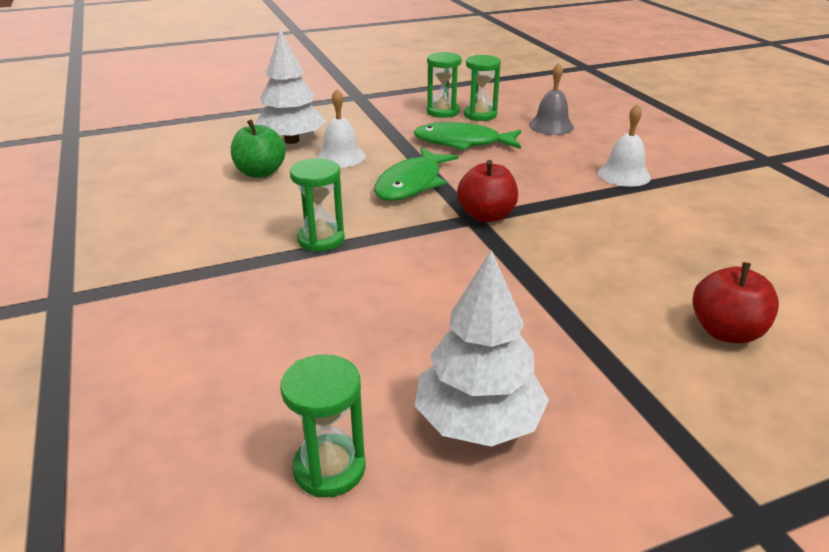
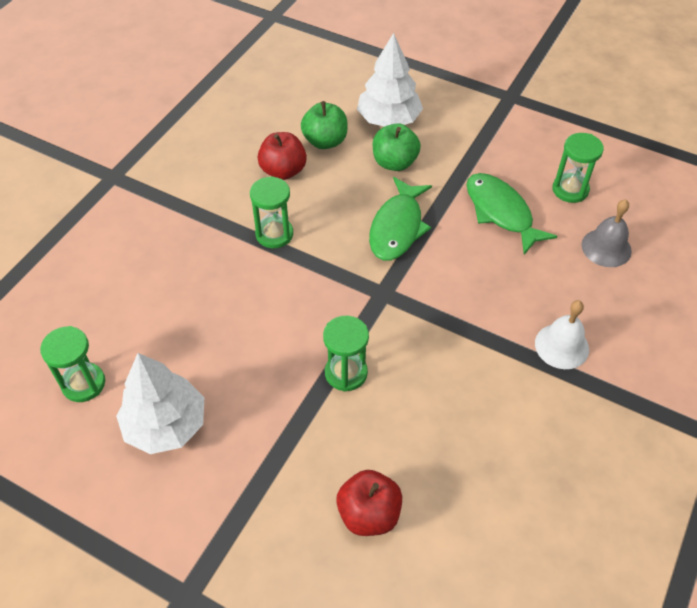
camera: 50 degrees right, 20 degrees up
white bell [317,89,366,168] -> green apple [373,123,421,171]
green fish [374,148,459,201] -> green fish turned 60 degrees counterclockwise [369,177,432,261]
green hourglass [427,52,462,118] -> green hourglass moved to [323,316,369,392]
red apple [457,160,518,222] -> red apple moved to [258,132,307,180]

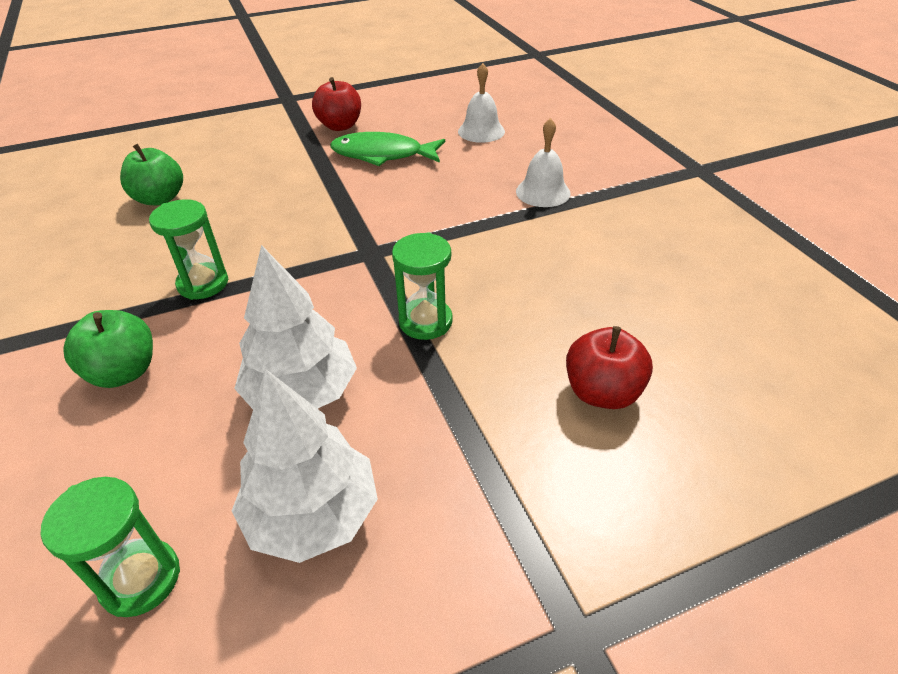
camera: 50 degrees left, 10 degrees down
red apple [258,132,307,180] -> red apple moved to [312,77,361,131]
white tree [357,33,423,127] -> white tree moved to [234,245,357,409]
green fish [369,177,432,261] -> none
green apple [373,123,421,171] -> green apple moved to [64,310,153,388]
green hourglass [552,133,604,203] -> none
grey bell [582,199,632,267] -> white bell [458,63,505,143]

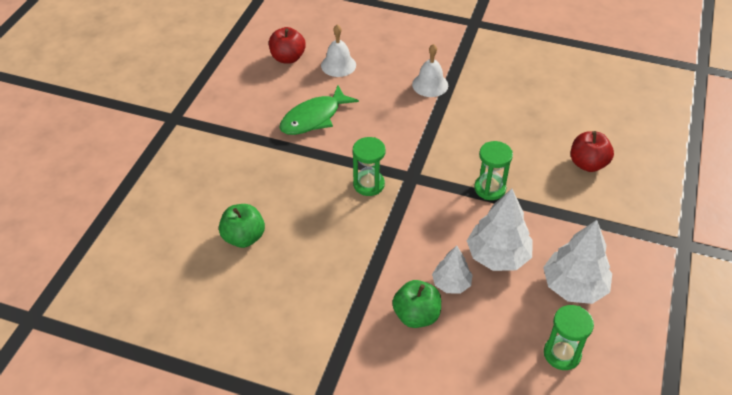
camera: 50 degrees left, 5 degrees up
green hourglass [149,199,228,300] -> green hourglass moved to [353,137,386,196]
red apple [312,77,361,131] -> red apple moved to [269,27,306,64]
none -> white tree [432,246,473,293]

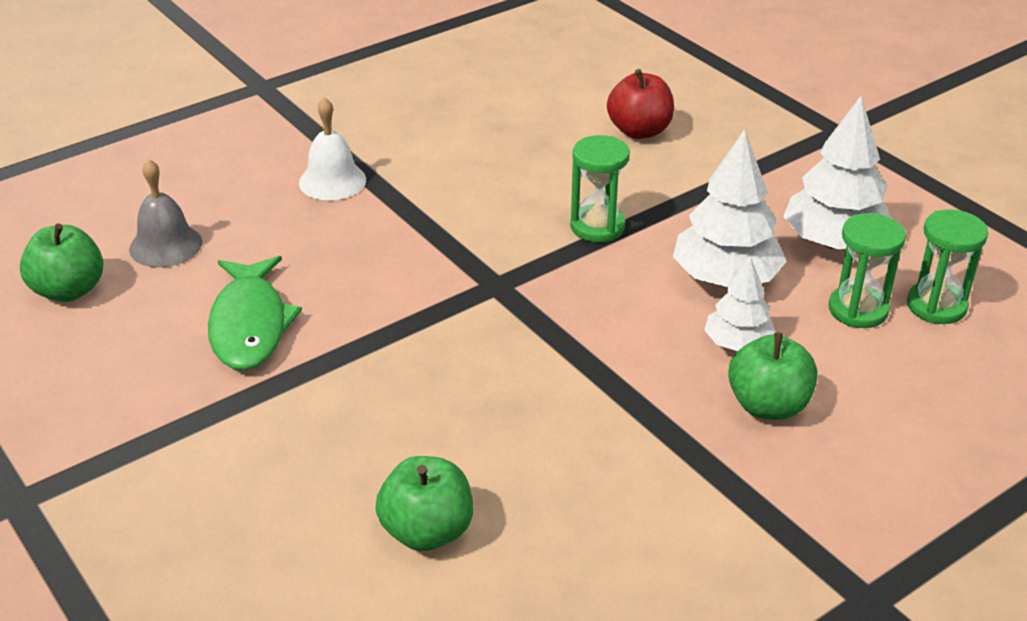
camera: 55 degrees left, 10 degrees down
red apple [269,27,306,64] -> green apple [20,224,103,302]
white bell [321,24,356,77] -> grey bell [129,159,202,268]
green hourglass [353,137,386,196] -> green hourglass moved to [828,213,906,328]

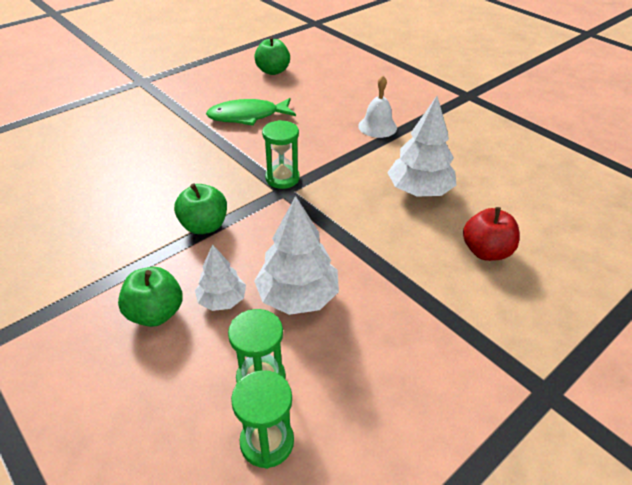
camera: 85 degrees right, 5 degrees up
grey bell [129,159,202,268] -> none
green apple [376,456,473,551] -> green apple moved to [174,183,227,234]
green hourglass [570,135,630,242] -> green hourglass moved to [262,120,300,189]
white tree [783,96,891,249] -> white tree moved to [387,96,456,197]

